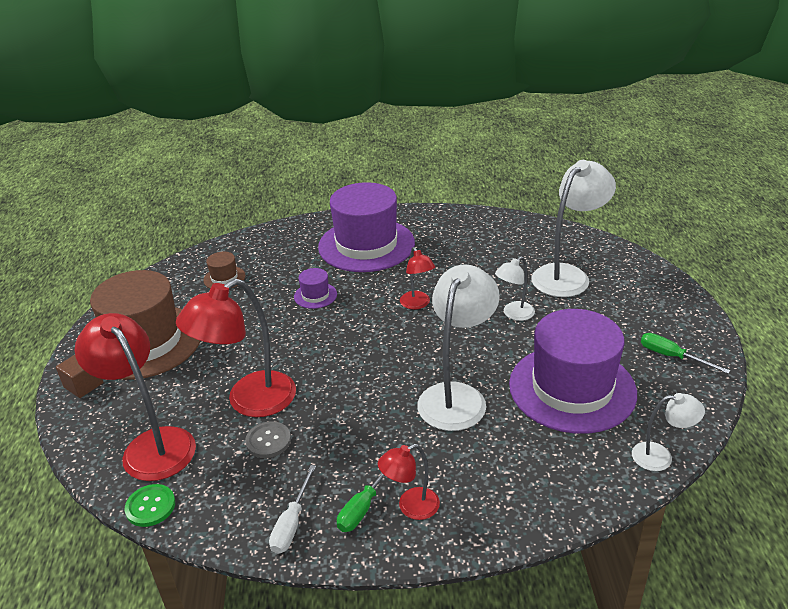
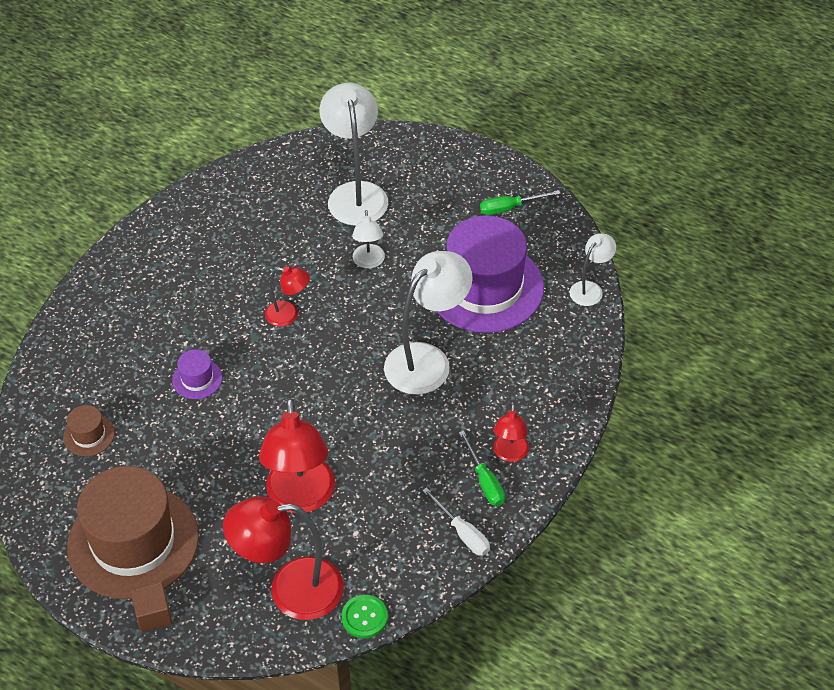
camera: 55 degrees left, 15 degrees up
grey button [245,421,291,458] -> none
purple hat [318,182,415,272] -> none
white lamp [417,264,500,431] -> white lamp turned 75 degrees clockwise [384,251,473,395]

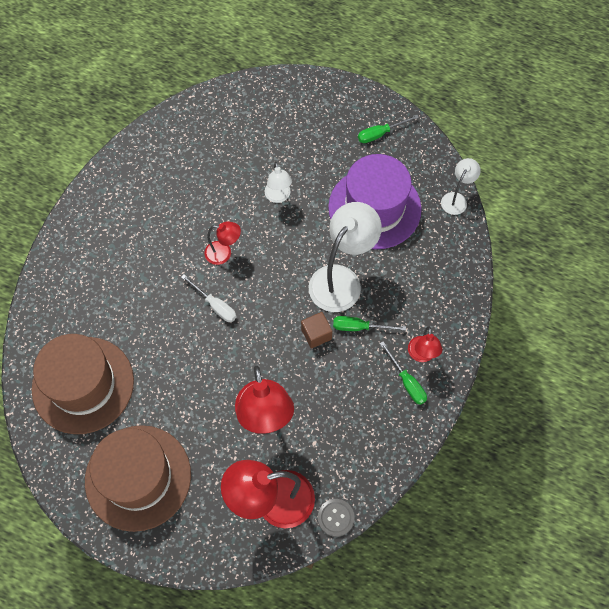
camera: 10 degrees left, 15 degrees up
brown hat [63,405,115,456] -> brown hat [32,334,134,434], size x2.44
brown cube [131,582,172,632] -> brown cube moved to [301,312,333,349]
purple hat [172,349,222,399] -> none
white lamp [319,83,388,226] -> none
green button [342,595,388,638] -> grey button [318,499,354,537]
white screwdriver [422,487,490,556] -> white screwdriver moved to [181,274,236,322]
none -> green screwdriver [333,316,406,331]

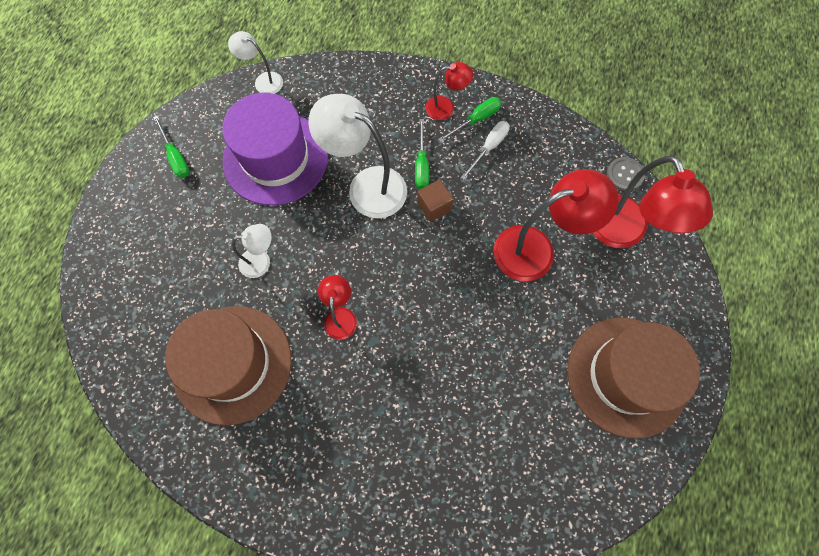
camera: 95 degrees left, 5 degrees up
brown hat [32,334,134,434] -> brown hat moved to [165,306,292,425]
white screwdriver [181,274,236,322] -> white screwdriver moved to [461,121,510,180]

